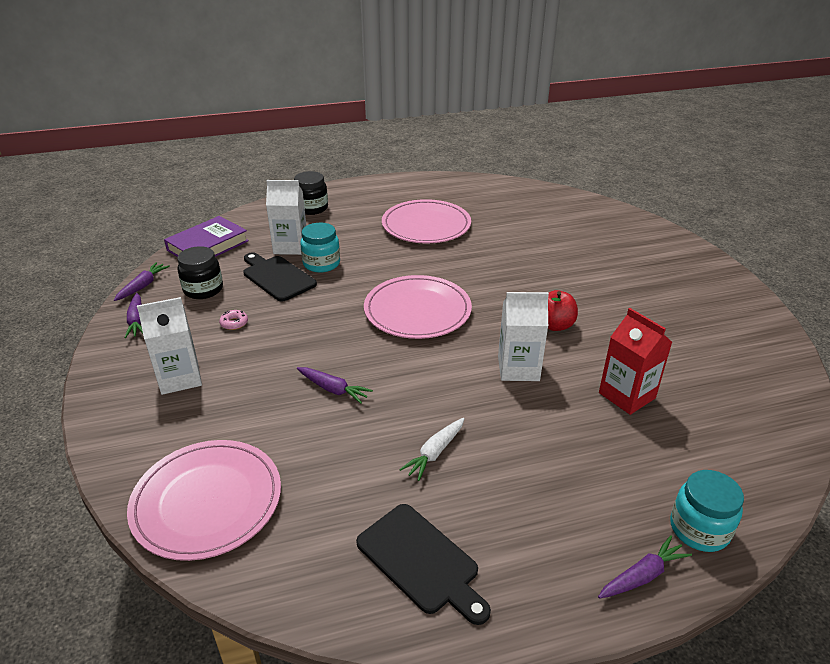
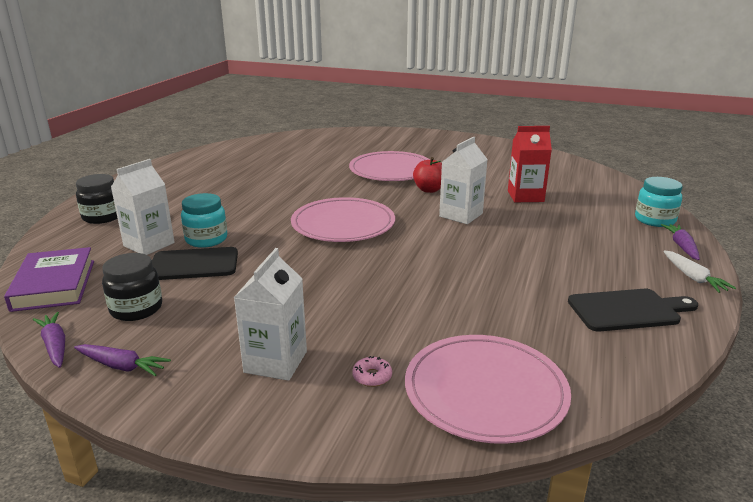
camera: 55 degrees left, 10 degrees down
pink donut [219,310,248,330] -> pink donut moved to [352,356,392,387]
purple carrot [297,367,373,404] -> none
pink plate [382,199,471,243] -> pink plate moved to [349,151,430,181]
white carrot [399,418,465,481] -> white carrot moved to [663,250,736,293]

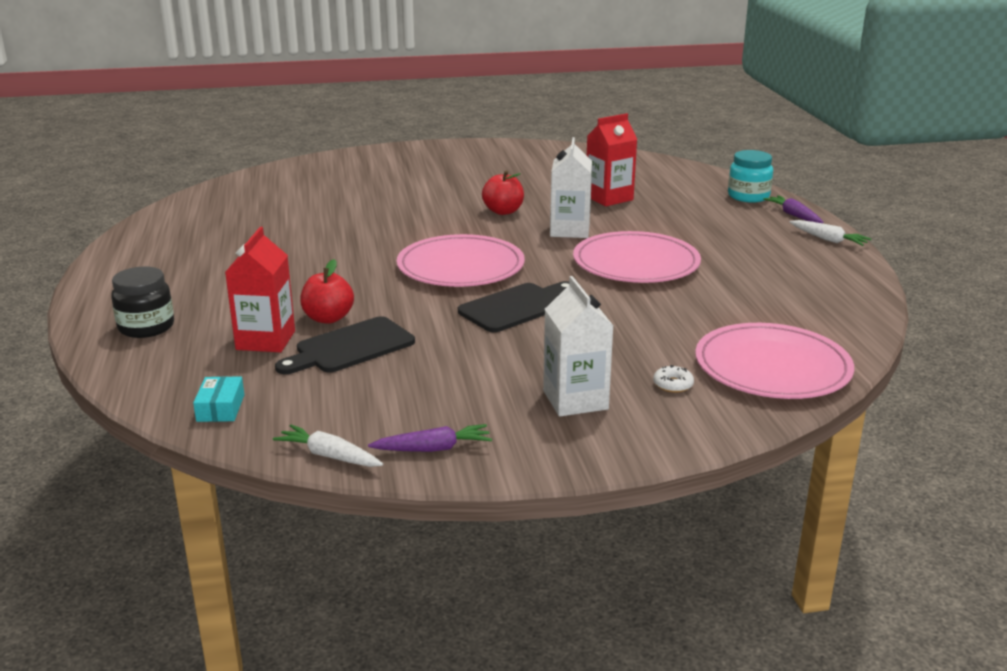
camera: 30 degrees left, 0 degrees up
purple book [4,247,94,312] -> turquoise box [193,376,244,422]
purple carrot [33,312,65,368] -> white carrot [273,425,383,467]
black jar [102,253,162,321] -> none
white carton [111,159,175,255] -> red carton [225,227,295,352]
turquoise jar [181,193,227,248] -> red apple [300,259,354,324]
pink plate [349,151,430,181] -> pink plate moved to [573,231,701,283]
pink donut [352,356,392,387] -> white donut [653,365,694,393]
black cutting board [568,289,698,332] -> black cutting board moved to [458,281,569,332]

